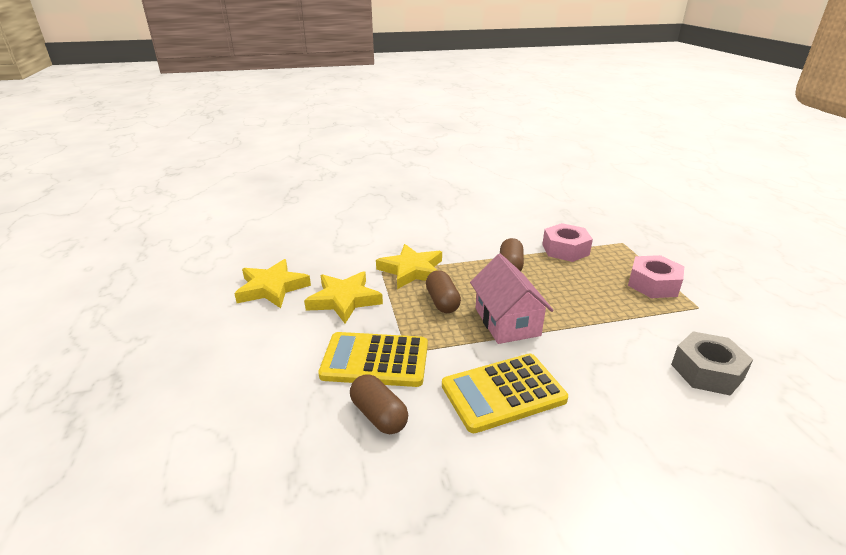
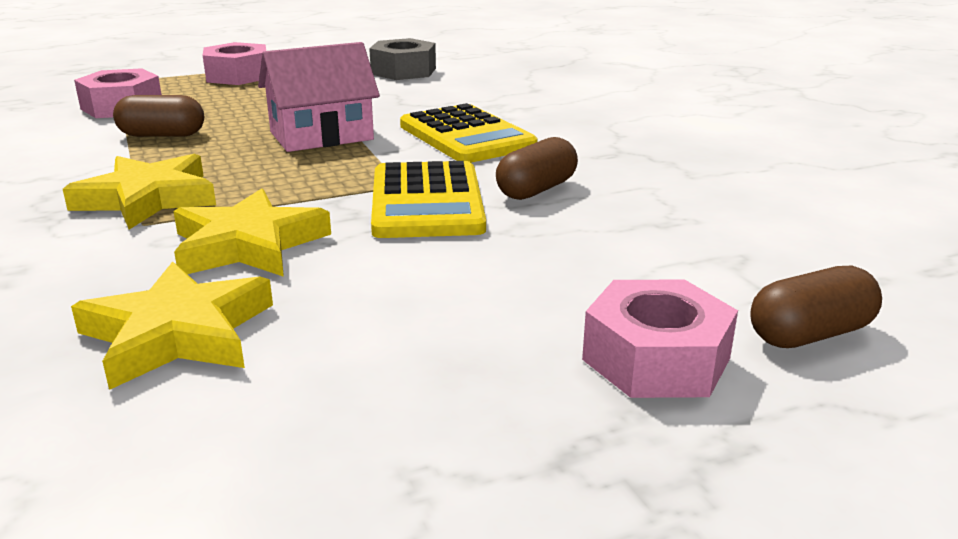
camera: 100 degrees left, 5 degrees down
brown capsule [426,270,461,313] -> brown capsule moved to [750,265,882,348]
none -> pink nut [582,280,738,398]

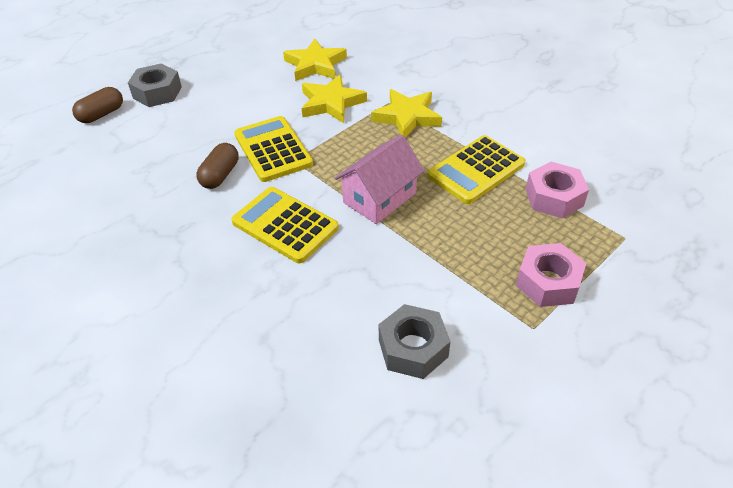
camera: 160 degrees right, 20 degrees up
brown capsule [113,95,204,137] -> yellow calculator [427,135,525,204]
pink nut [582,280,738,398] -> grey nut [128,63,182,107]

